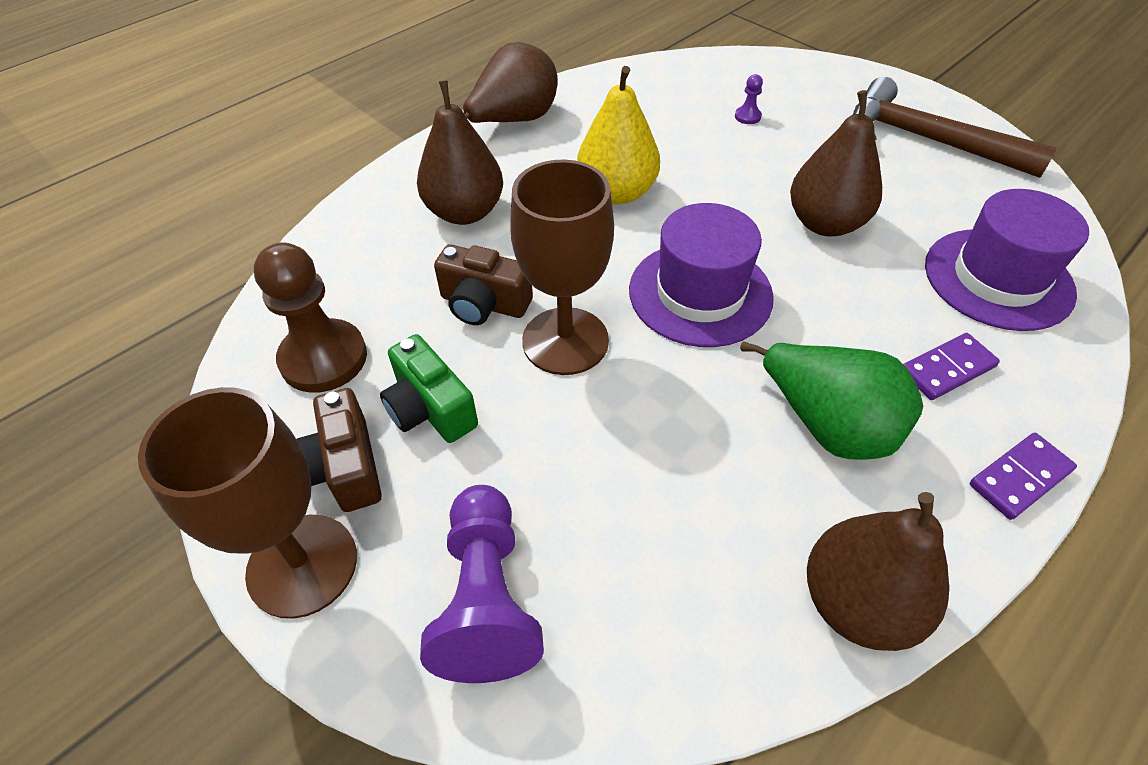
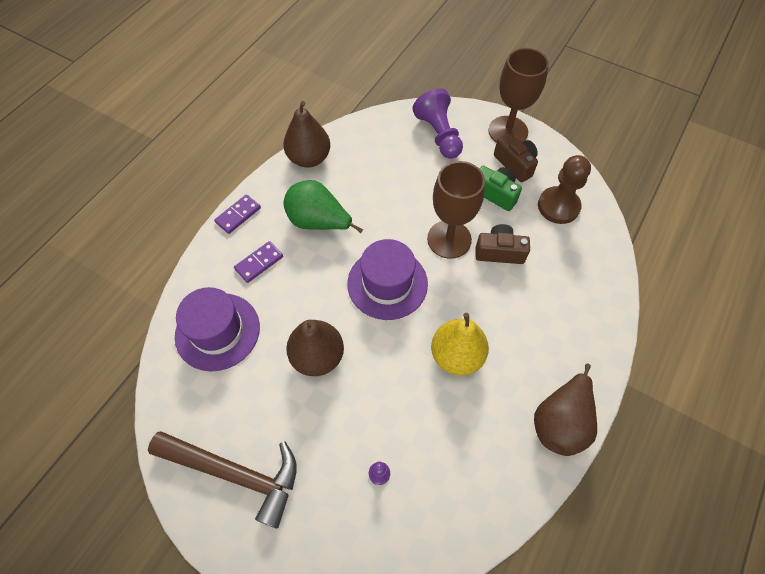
camera: 165 degrees right, 10 degrees up
brown pear [417,80,503,225] -> none

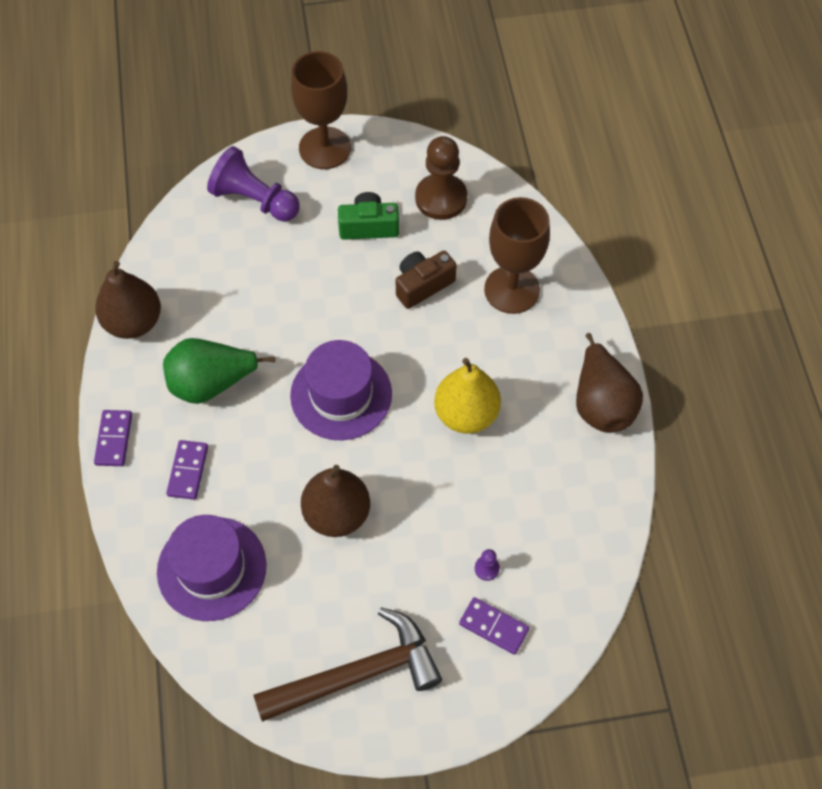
camera: 40 degrees left, 0 degrees up
brown goblet [427,161,485,259] -> brown goblet moved to [484,197,550,314]
brown camera [494,133,538,182] -> none
none -> purple domino [459,597,530,655]

